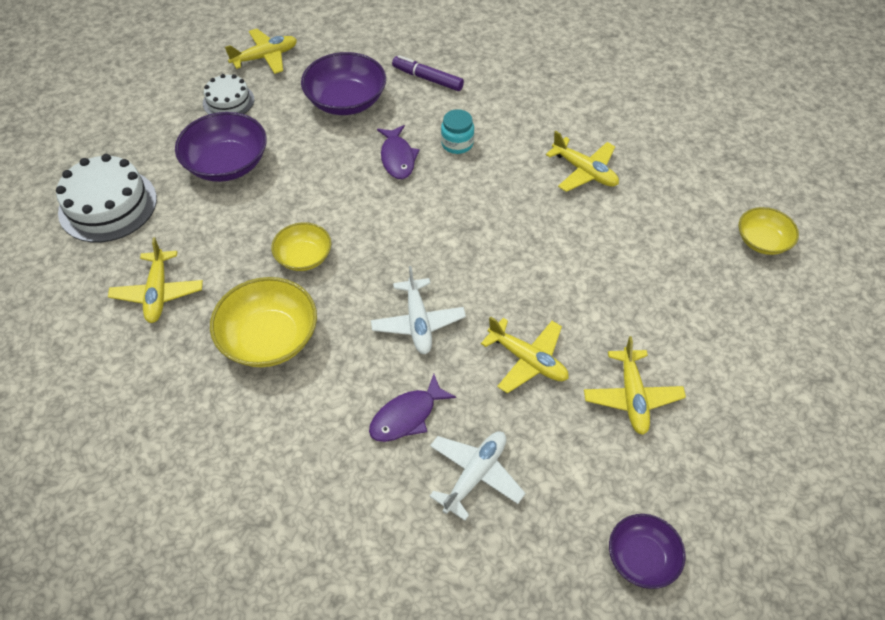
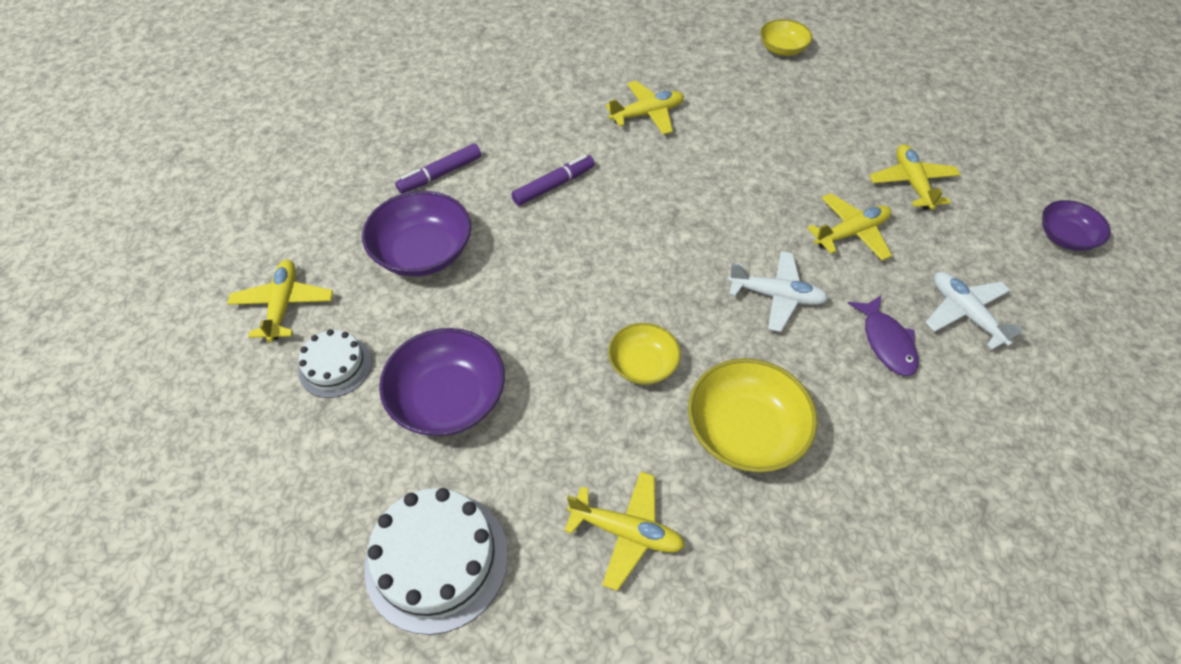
camera: 65 degrees left, 0 degrees up
purple fish [377,125,420,179] -> none
turquoise jar [441,109,474,154] -> purple marker [511,155,595,206]
yellow plane [584,336,686,435] -> yellow plane turned 120 degrees counterclockwise [869,144,961,210]

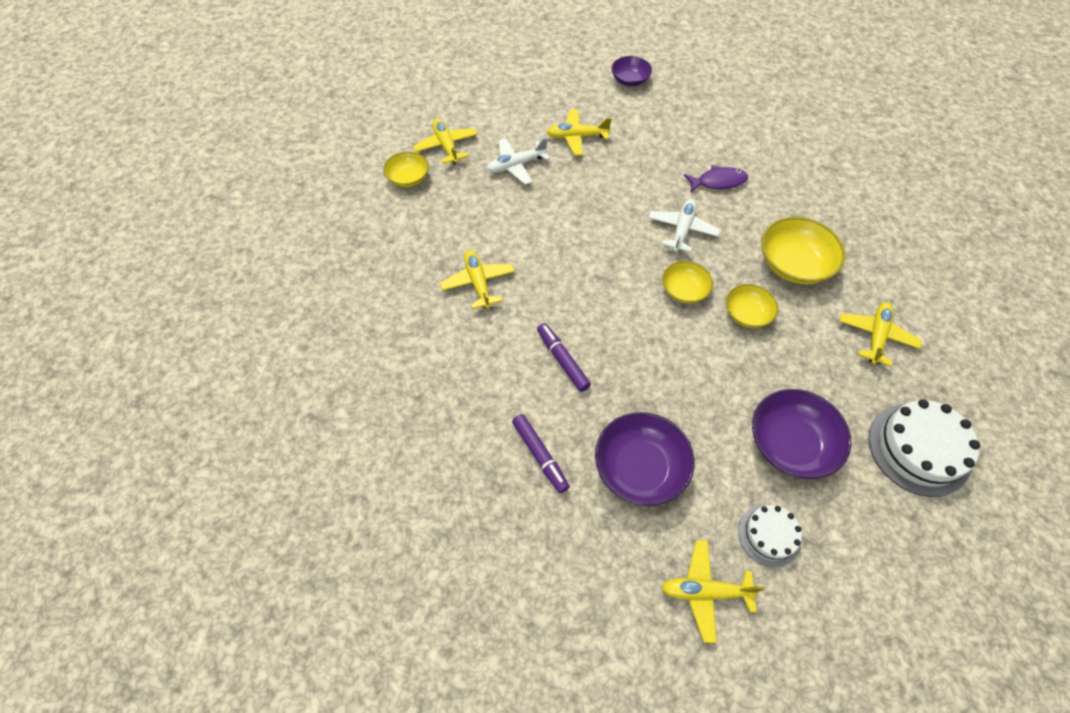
camera: 85 degrees left, 5 degrees up
yellow plane [807,193,892,261] -> yellow plane moved to [413,119,478,164]
white plane [925,272,1023,350] -> white plane moved to [487,138,550,185]
none -> yellow bowl [662,261,713,304]

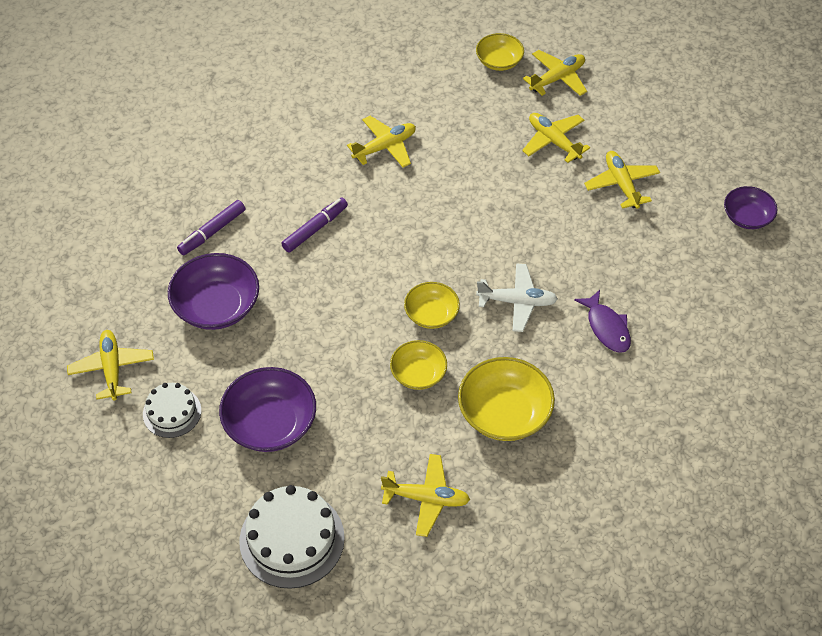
camera: 75 degrees right, 5 degrees down
white plane [487,138,550,185] -> yellow plane [522,113,590,163]

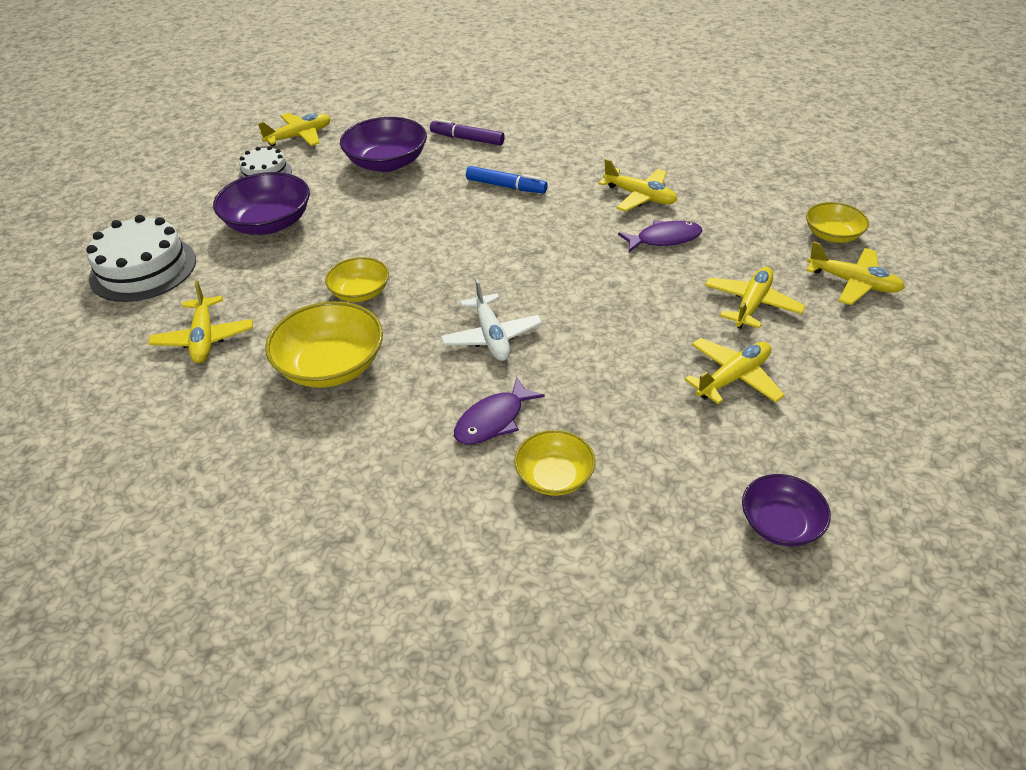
camera: 70 degrees right, 10 degrees down
purple marker [281,197,348,253] -> blue marker [466,166,548,193]
yellow bowl [404,282,460,329] -> yellow bowl moved to [514,430,595,496]
none -> purple fish [618,220,702,252]

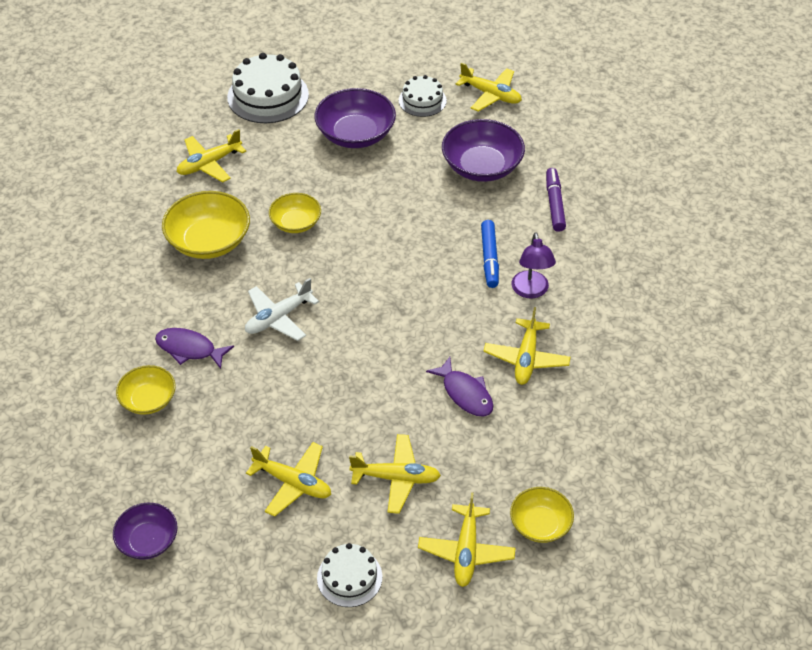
camera: 65 degrees right, 5 degrees up
none -> white cake [317,543,382,607]
none -> purple lamp [512,232,556,298]

